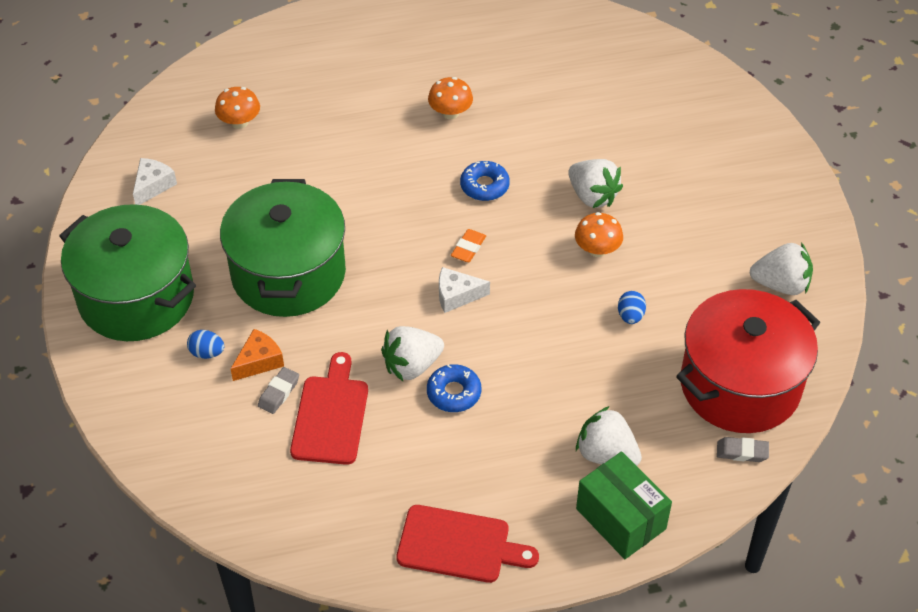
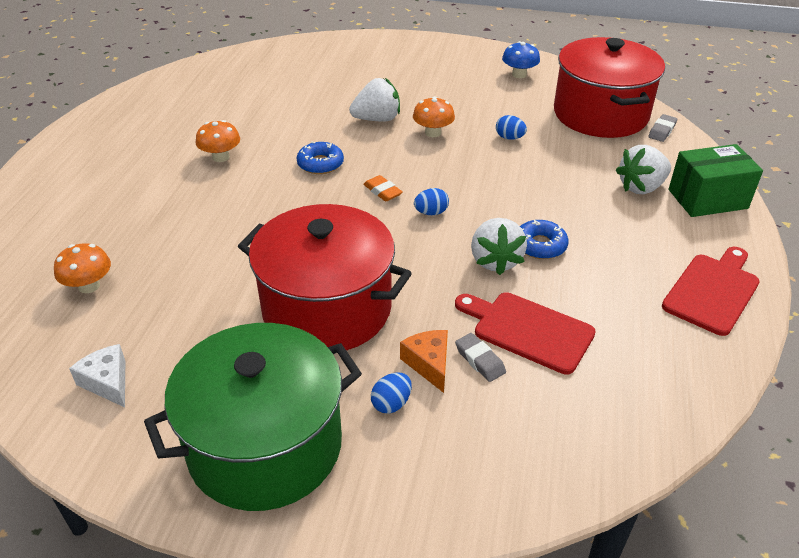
camera: 65 degrees left, 10 degrees down
green pot [220,179,346,317] -> red pot [238,204,412,350]
white cheese [439,267,490,313] -> blue egg [414,188,449,215]
white strawberry [750,243,813,295] -> blue mushroom [502,41,540,78]

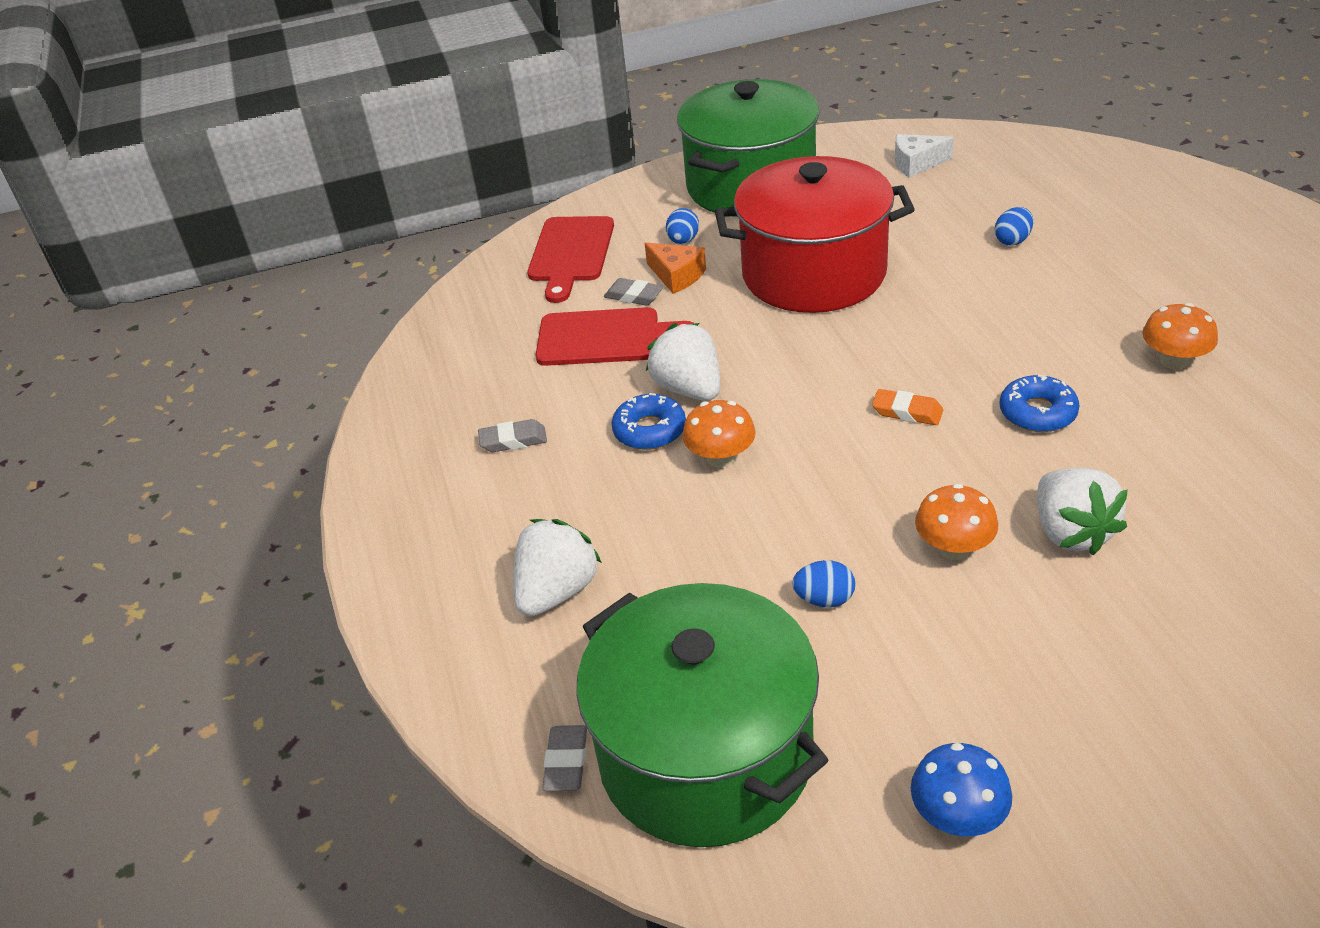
camera: 155 degrees right, 0 degrees up
orange mushroom [54,243,111,293] -> orange mushroom moved to [682,400,756,468]
white cheese [69,344,125,407] -> white cheese turned 150 degrees clockwise [895,134,954,178]
white strawberry [349,78,400,122] -> white strawberry turned 60 degrees counterclockwise [1037,468,1128,555]
blue egg [414,188,449,215] -> blue egg moved to [995,207,1033,246]
red pot [554,37,665,138] -> green pot [576,583,828,847]
red cutting board [662,247,760,336] -> red cutting board moved to [527,216,614,303]
green box [668,144,763,217] -> none
none -> grey eraser [478,419,547,452]

